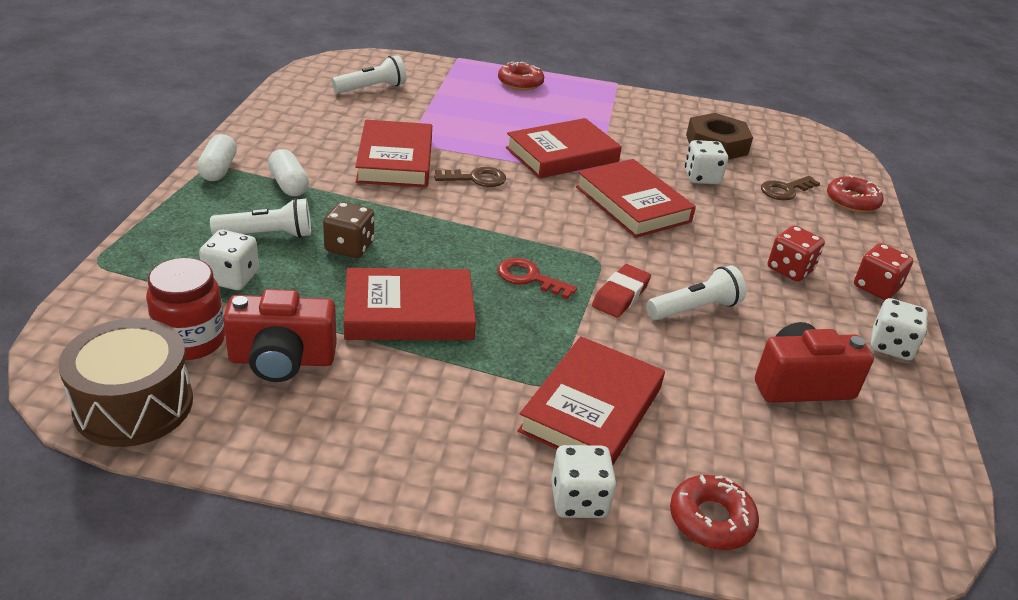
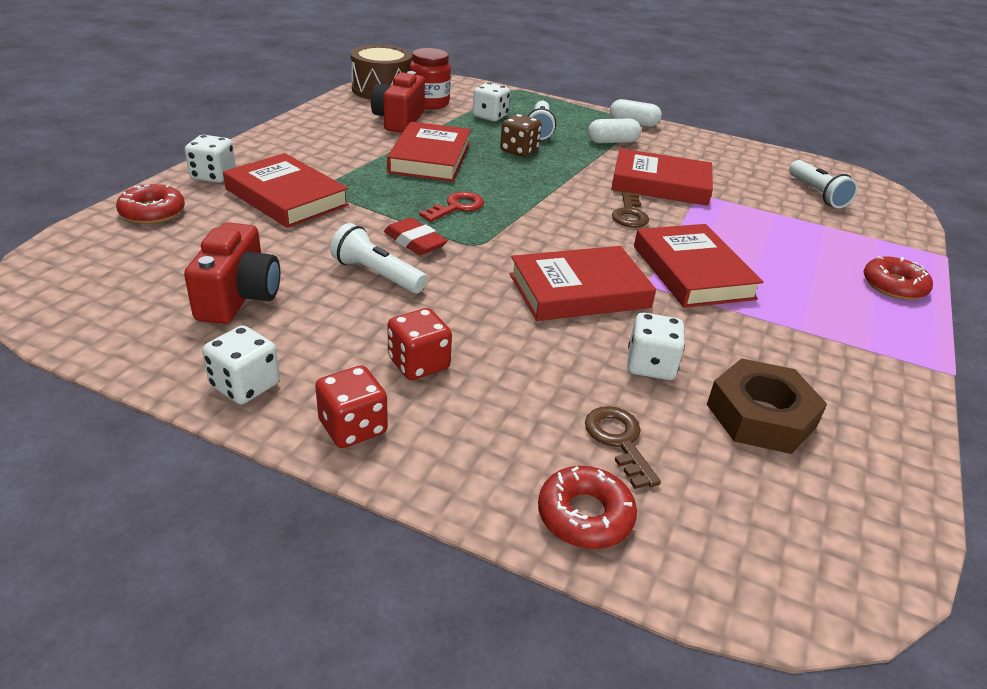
camera: 105 degrees right, 0 degrees up
white flashlight [647,265,747,320] -> white flashlight turned 135 degrees clockwise [330,223,427,293]

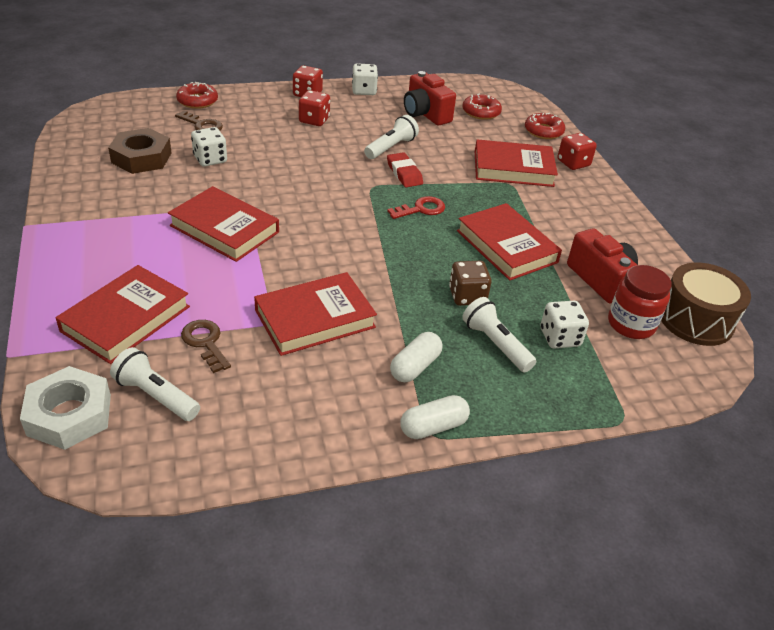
camera: 140 degrees right, 5 degrees up
white dice [185,135,236,183] -> red dice [558,133,597,170]
white flashlight [330,223,427,293] -> white flashlight turned 45 degrees counterclockwise [364,115,419,159]
red eraser [384,218,448,255] -> red eraser turned 60 degrees clockwise [387,152,423,187]
red key [419,192,484,222] -> red key turned 120 degrees counterclockwise [387,196,445,219]
red book [510,246,656,321] -> red book moved to [55,265,190,364]
brown key [612,191,649,227] -> brown key moved to [181,320,231,373]
red donut [864,256,933,300] -> red donut moved to [463,94,502,120]
none -> white nut [20,366,111,450]

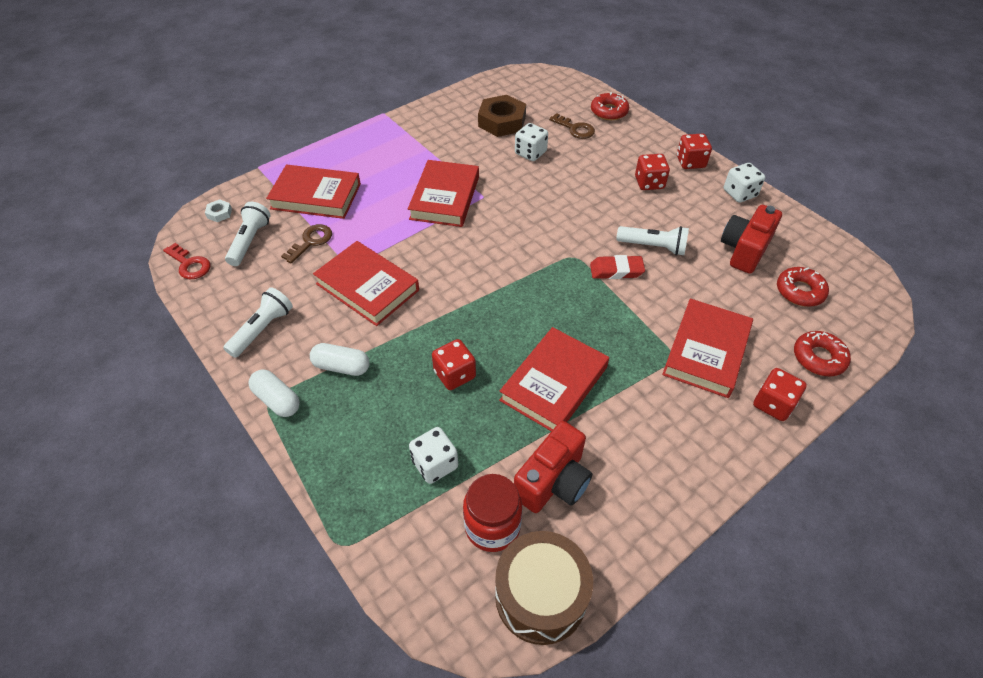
camera: 70 degrees right, 10 degrees up
white nut [20,366,111,450] -> white nut [205,199,232,222], size x0.45
brown key [175,110,223,131] -> brown key turned 60 degrees counterclockwise [549,113,595,139]
red eraser [387,152,423,187] -> red eraser turned 45 degrees clockwise [590,255,645,279]
red key [387,196,445,219] -> red key moved to [163,243,210,279]
brown dice [449,261,491,306] -> red dice [432,339,476,390]
white flashlight [462,297,536,372] -> white flashlight moved to [223,287,293,358]
red book [475,139,558,187] -> red book turned 45 degrees clockwise [662,298,753,398]

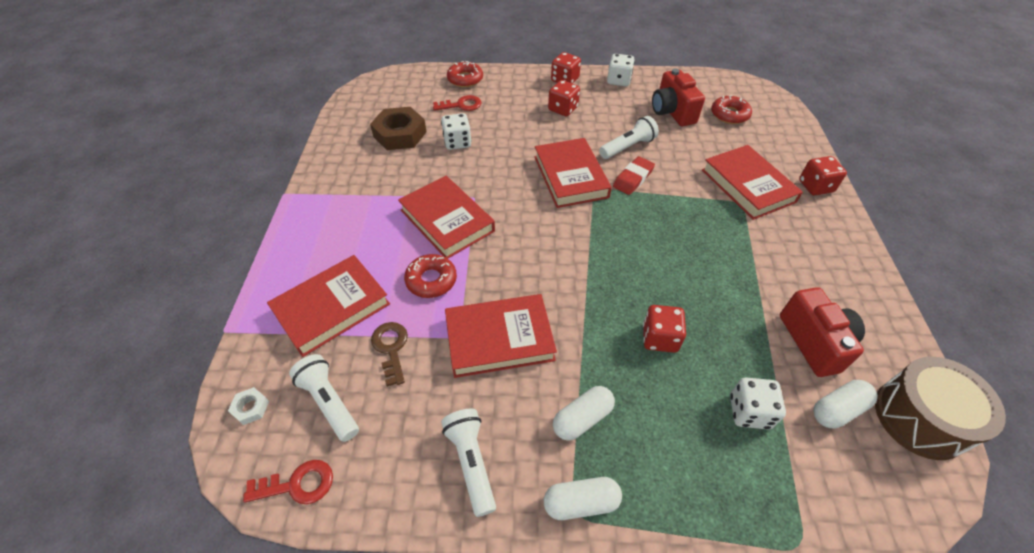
camera: 50 degrees left, 0 degrees up
red jar [463,474,522,552] -> white capsule [813,380,878,428]
red book [499,327,609,432] -> red book moved to [534,138,612,208]
brown key [549,113,595,139] -> red key [433,95,481,111]
red donut [794,331,851,377] -> red donut moved to [404,254,457,298]

